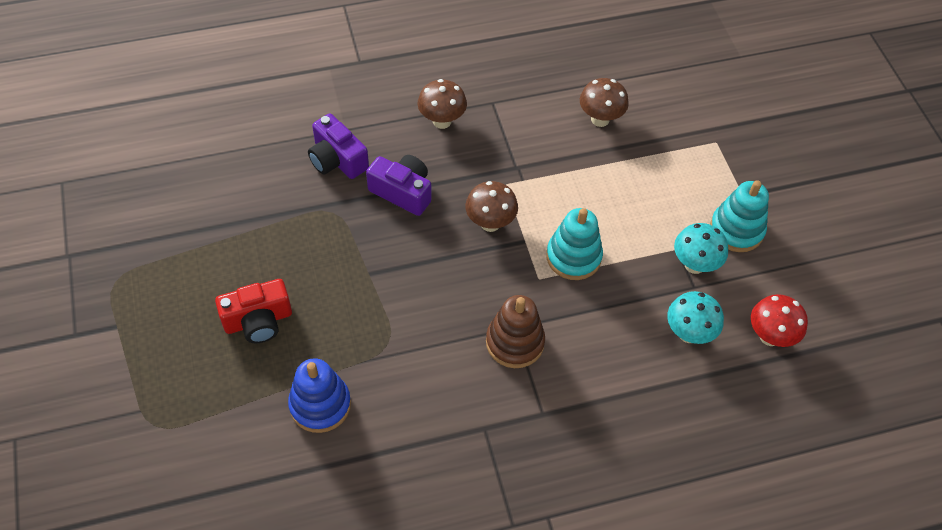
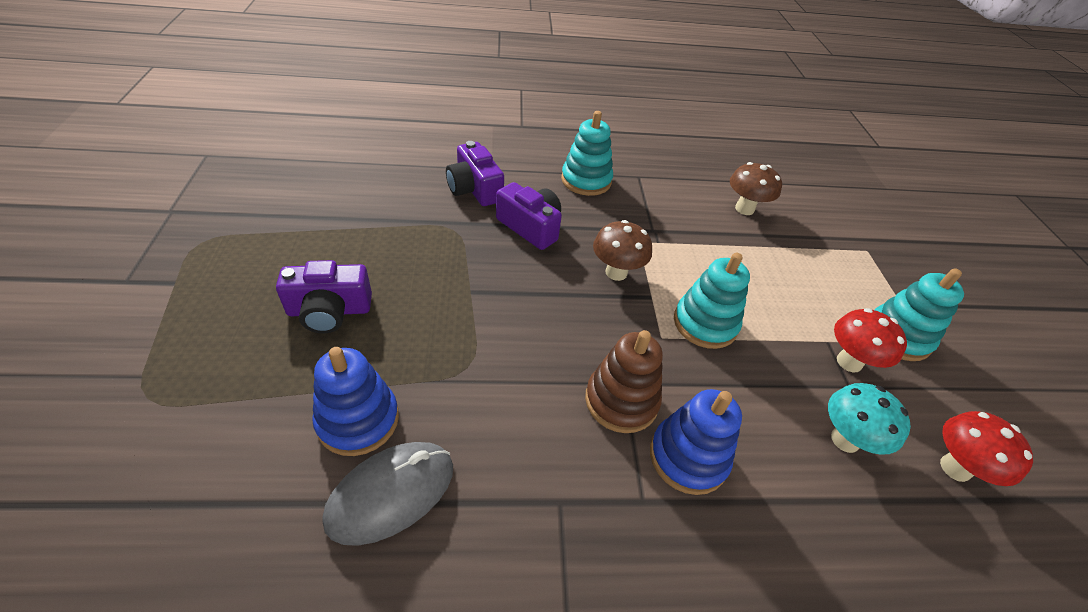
camera: 10 degrees right, 10 degrees down
red camera [215,279,292,343] -> purple camera [276,260,372,333]
brown mushroom [418,79,467,129] -> turquoise stacking toy [561,111,613,196]
turquoise mushroom [674,223,728,274] -> red mushroom [834,308,907,373]
none -> grey mouse [323,442,453,546]
none -> blue stacking toy [650,389,742,495]

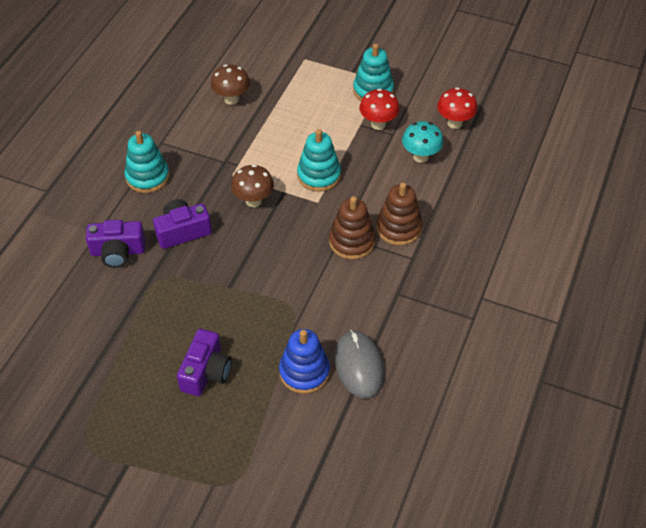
camera: 60 degrees left, 5 degrees up
blue stacking toy [650,389,742,495] -> brown stacking toy [377,182,422,246]

